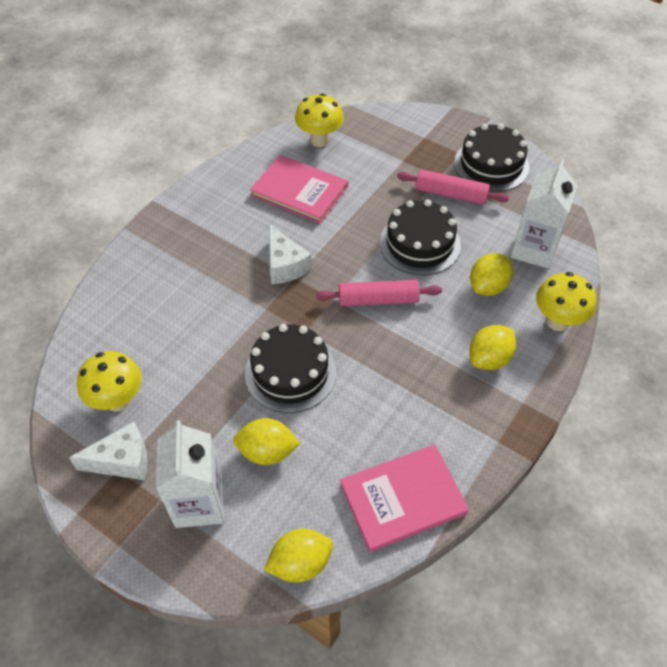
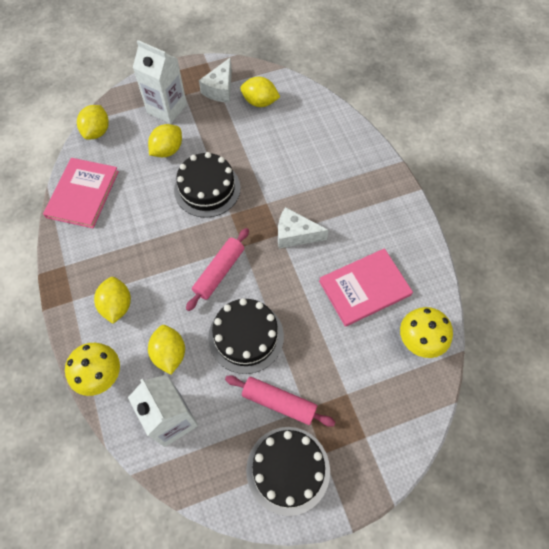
camera: 125 degrees right, 10 degrees up
yellow mushroom [77,351,141,412] -> yellow lemon [240,77,280,107]
pink rolling pin [397,169,509,205] -> pink rolling pin turned 60 degrees clockwise [225,375,335,427]

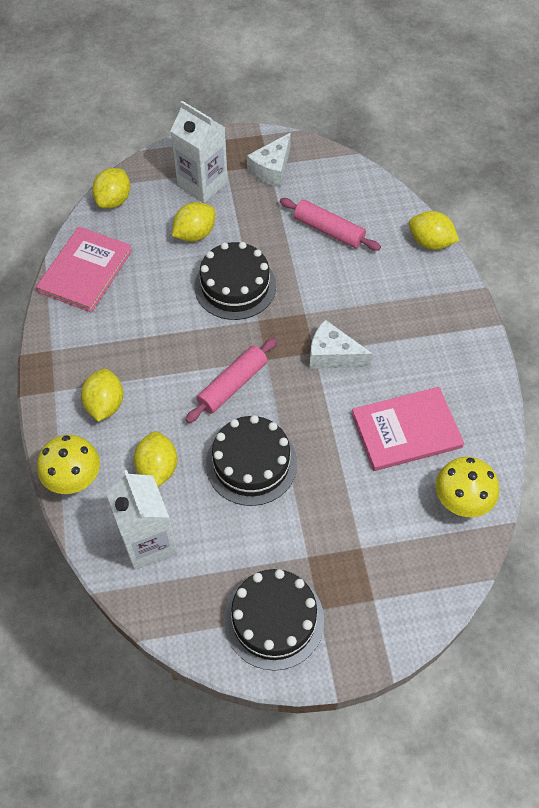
camera: 10 degrees right, 5 degrees down
pink rolling pin [225,375,335,427] -> pink rolling pin moved to [280,198,381,251]
yellow lemon [240,77,280,107] -> yellow lemon moved to [409,211,459,250]

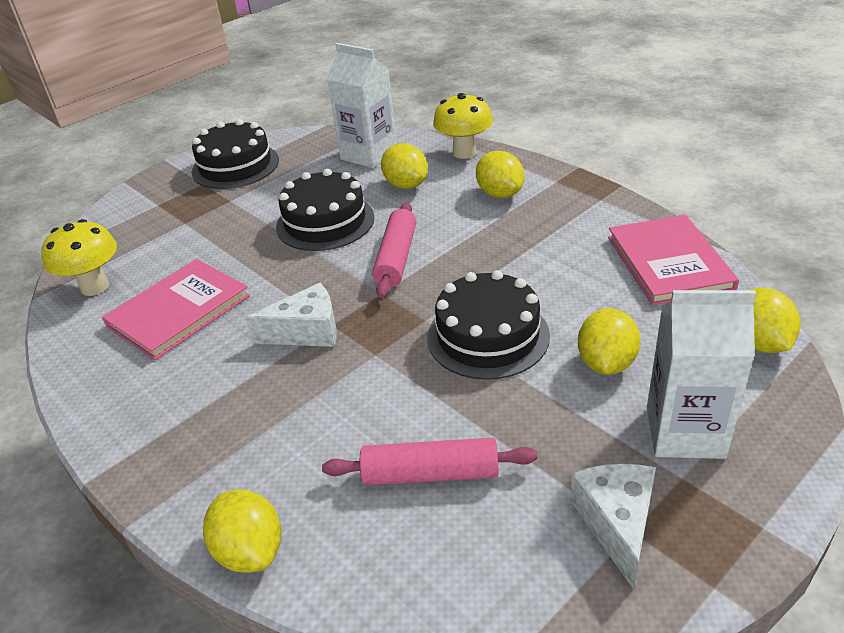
camera: 150 degrees right, 20 degrees down
yellow lemon [409,211,459,250] -> yellow lemon turned 60 degrees clockwise [203,489,281,573]

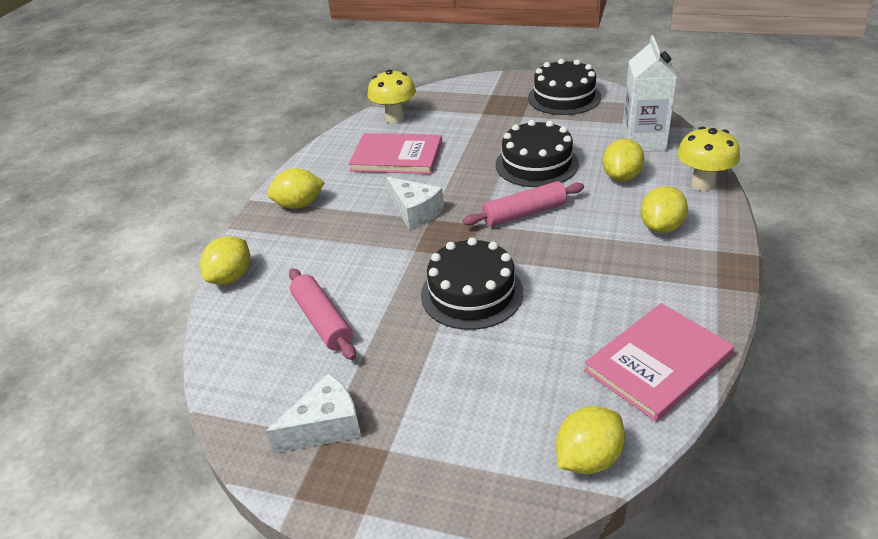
camera: 60 degrees right, 0 degrees up
yellow lemon [578,308,641,375] -> yellow lemon moved to [267,168,325,209]
white carton [647,290,756,459] -> none

